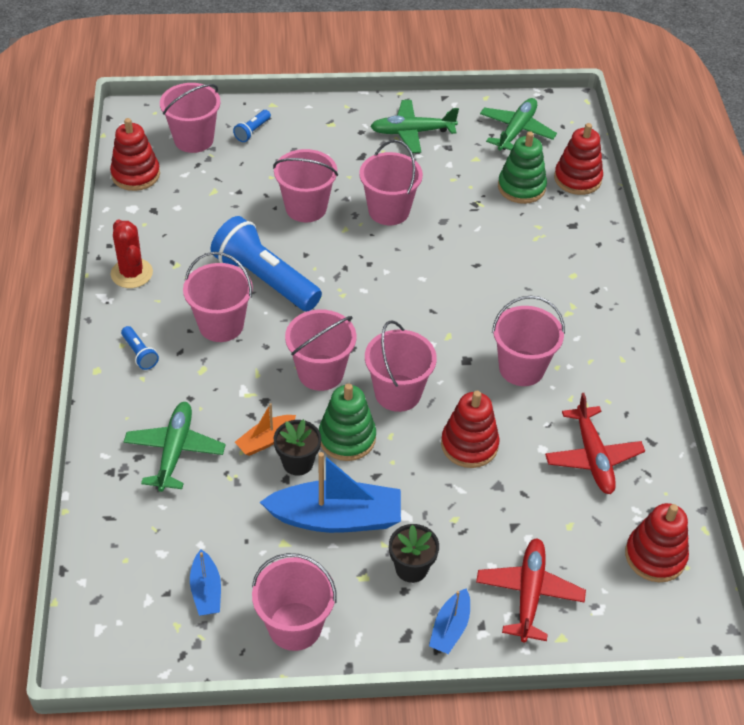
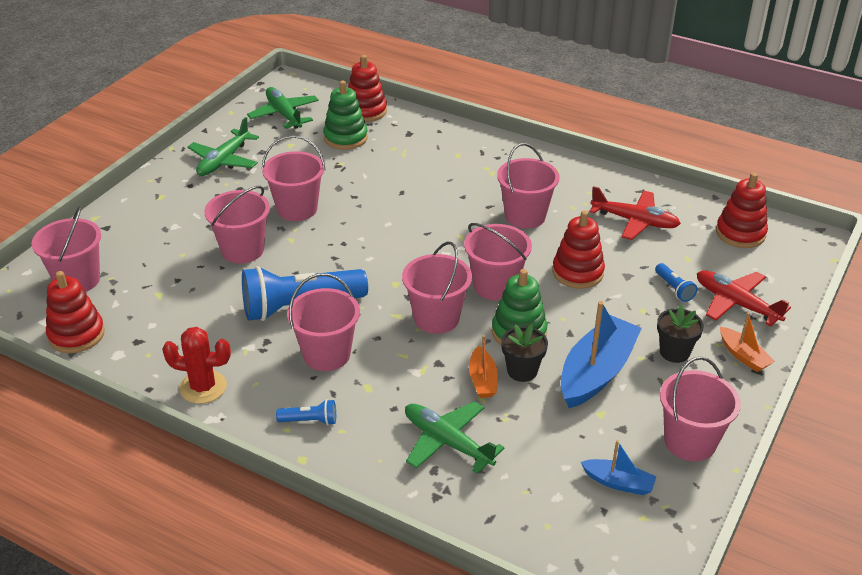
camera: 55 degrees left, 10 degrees down
blue flashlight [233,110,271,142] -> blue flashlight moved to [655,263,697,302]
blue boat [429,588,470,654] -> orange boat [720,313,775,372]

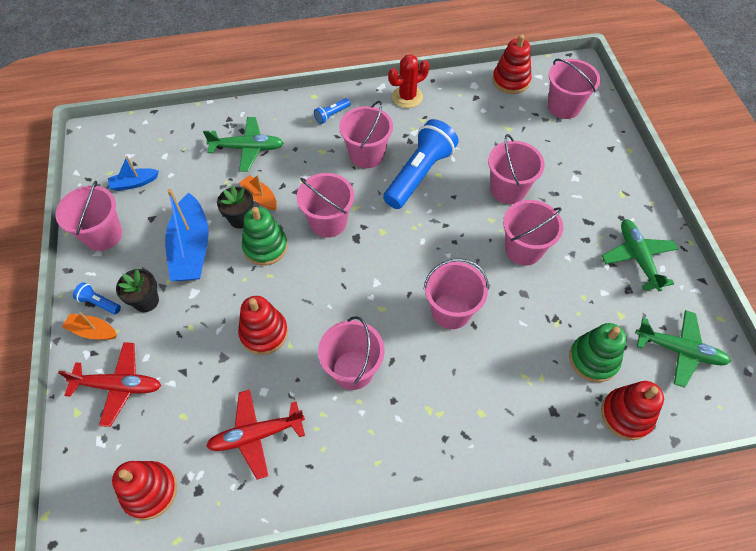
camera: 140 degrees right, 20 degrees up
pink bucket [464,223,532,301] -> pink bucket moved to [424,258,489,329]
blue flashlight [655,263,697,302] -> blue flashlight moved to [73,282,121,314]

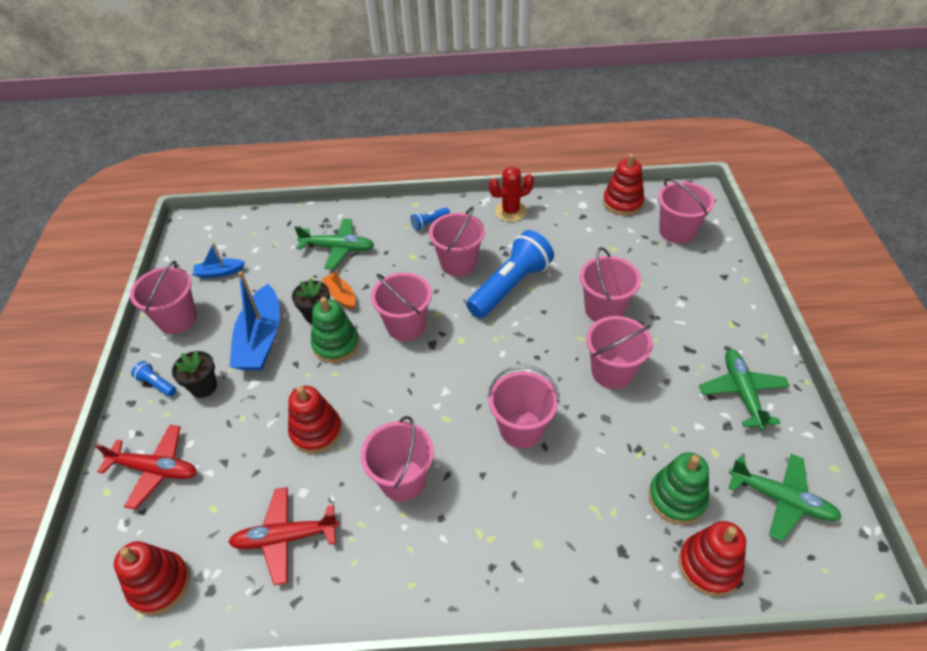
camera: 10 degrees right, 10 degrees down
orange boat [62,312,117,340] -> none

